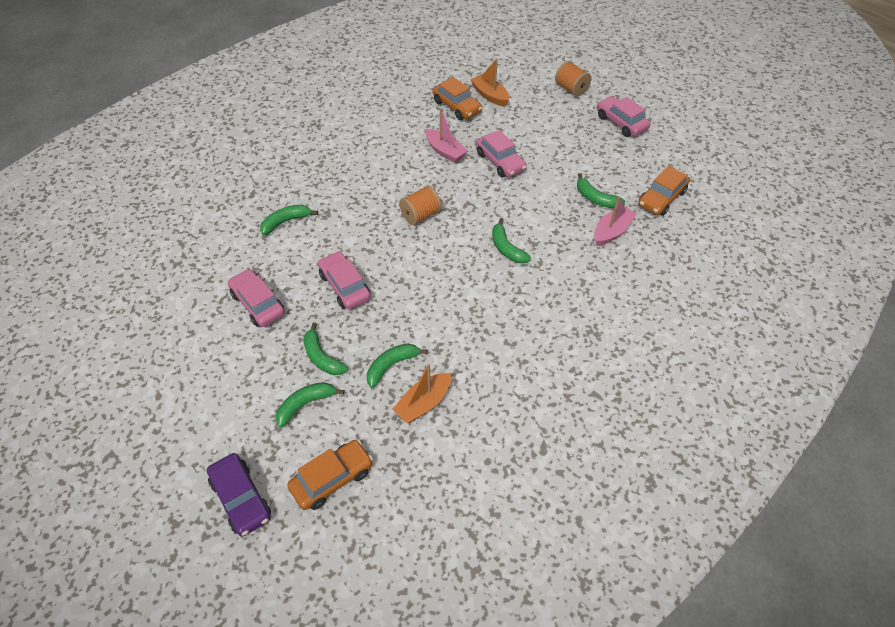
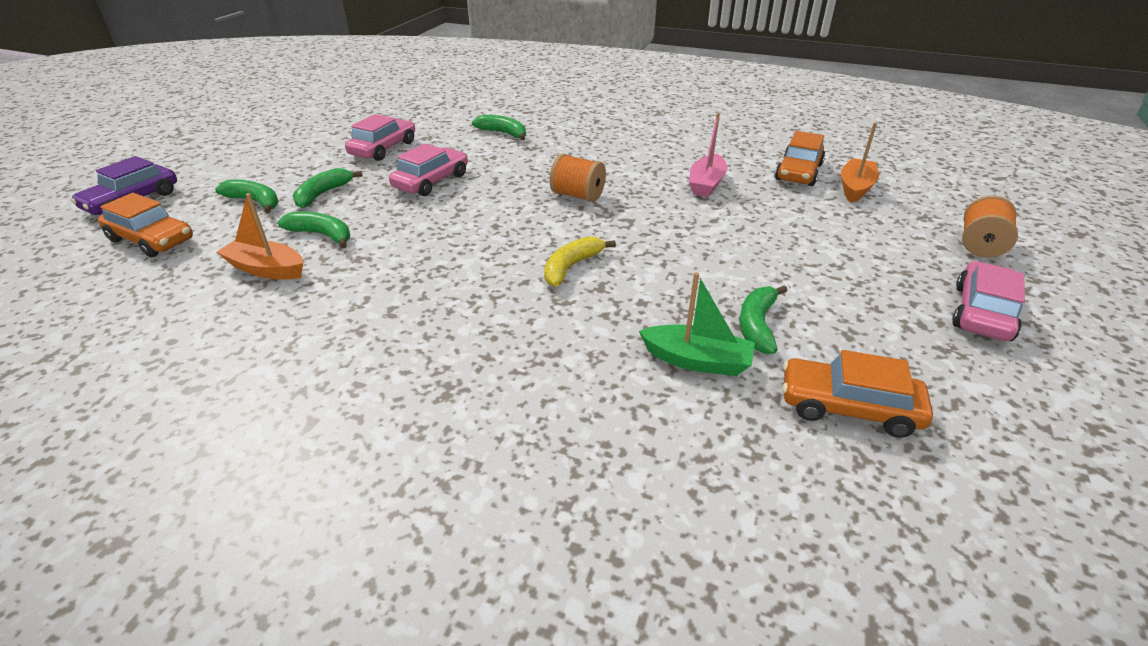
camera: 65 degrees right, 15 degrees down
pink car [476,130,527,177] -> none
green banana [492,218,531,263] -> yellow banana [544,236,616,287]
pink boat [594,196,637,246] -> green boat [639,272,755,376]

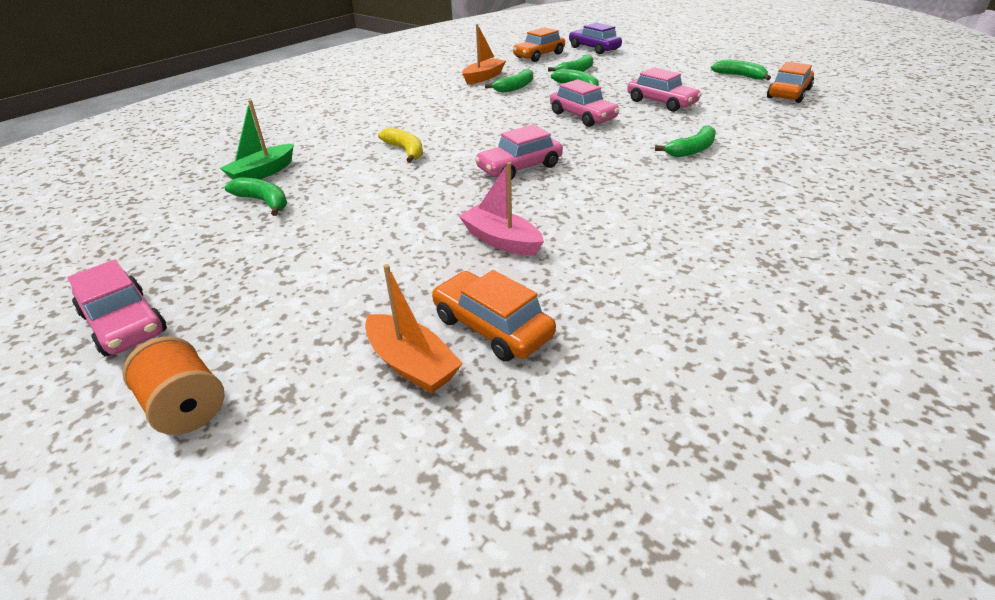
camera: 110 degrees right, 0 degrees up
orange spool [549,154,606,202] -> pink car [475,125,563,180]
orange car [782,350,933,438] -> orange car moved to [767,62,814,103]
none -> green banana [711,60,771,80]

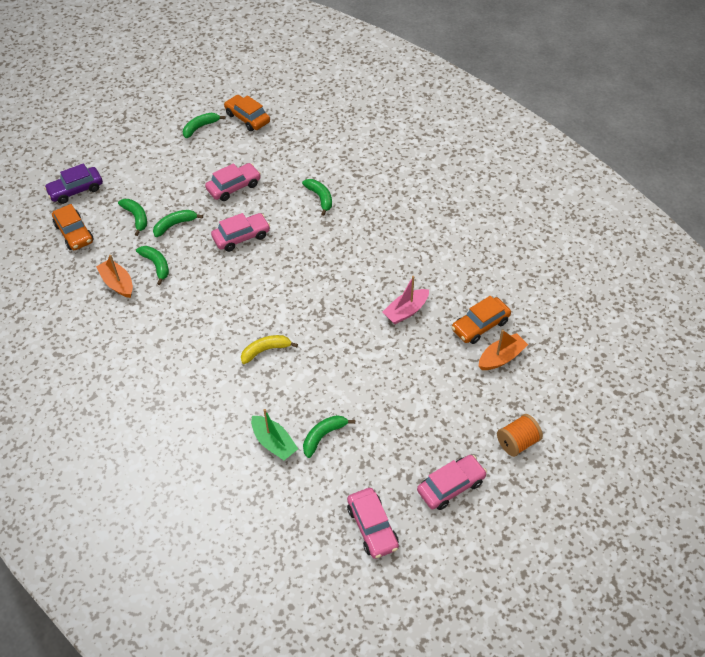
camera: 80 degrees left, 15 degrees up
pink car [475,125,563,180] -> pink car moved to [347,488,399,559]

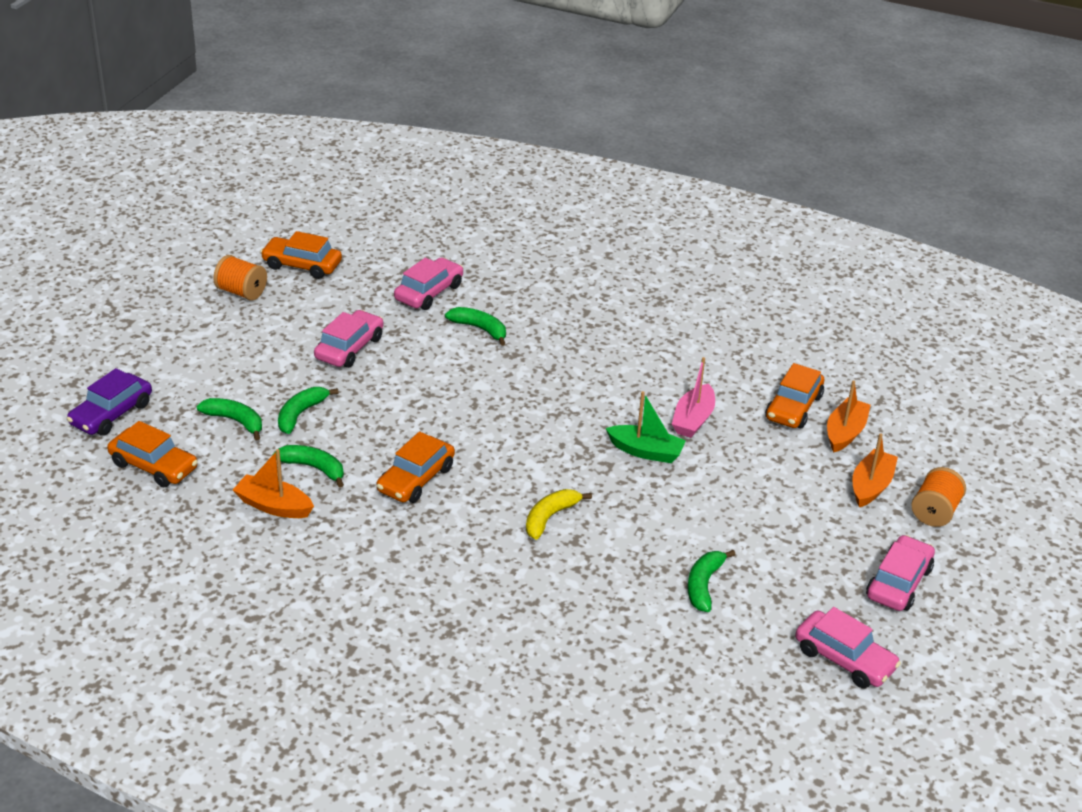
camera: 30 degrees left, 15 degrees down
green banana [183,113,226,138] -> orange spool [213,255,267,301]
pink car [211,213,270,252] -> pink car moved to [394,258,463,310]
green boat [251,409,298,460] -> green boat moved to [606,391,686,463]
none -> orange car [376,432,455,503]
none -> orange boat [852,433,898,507]

